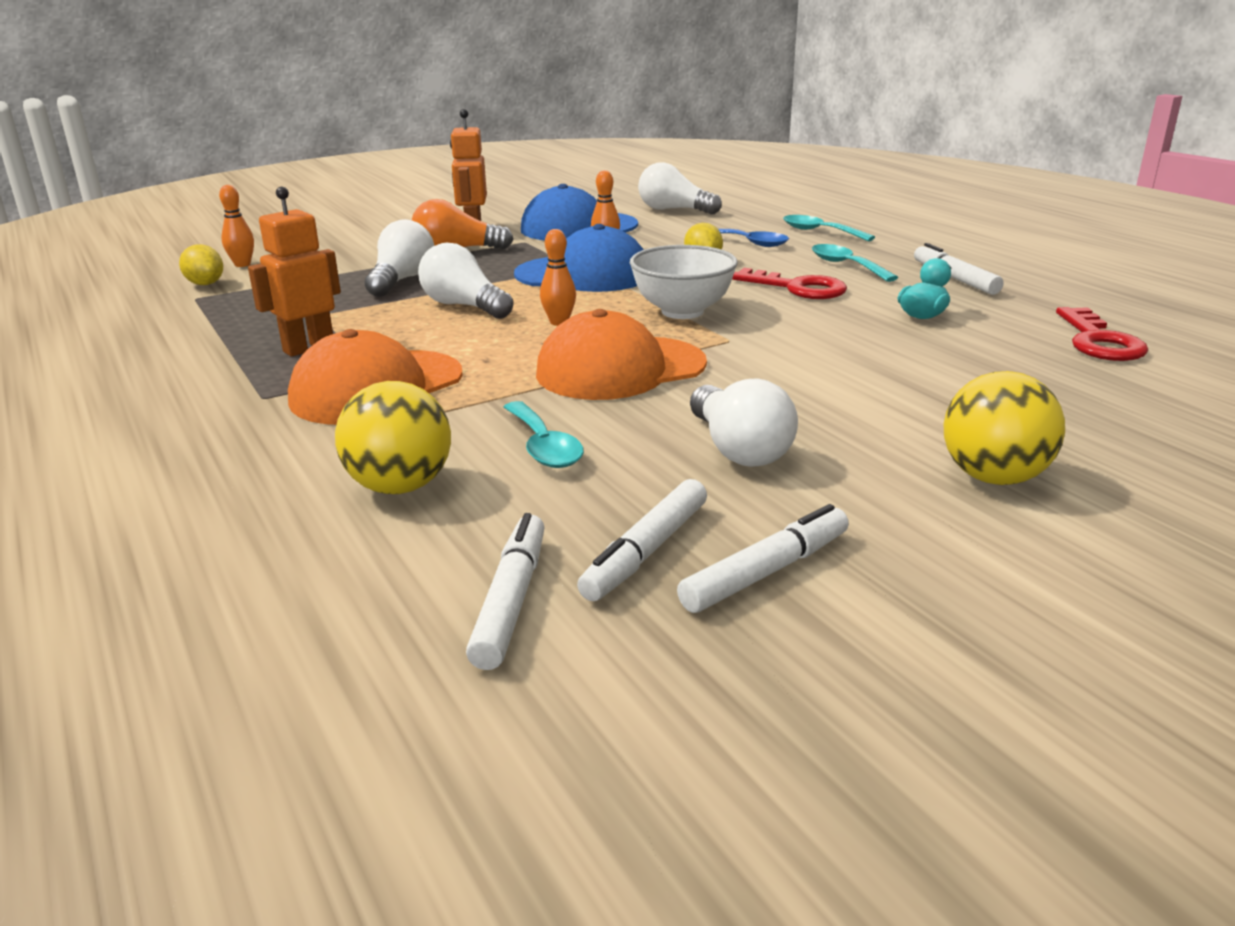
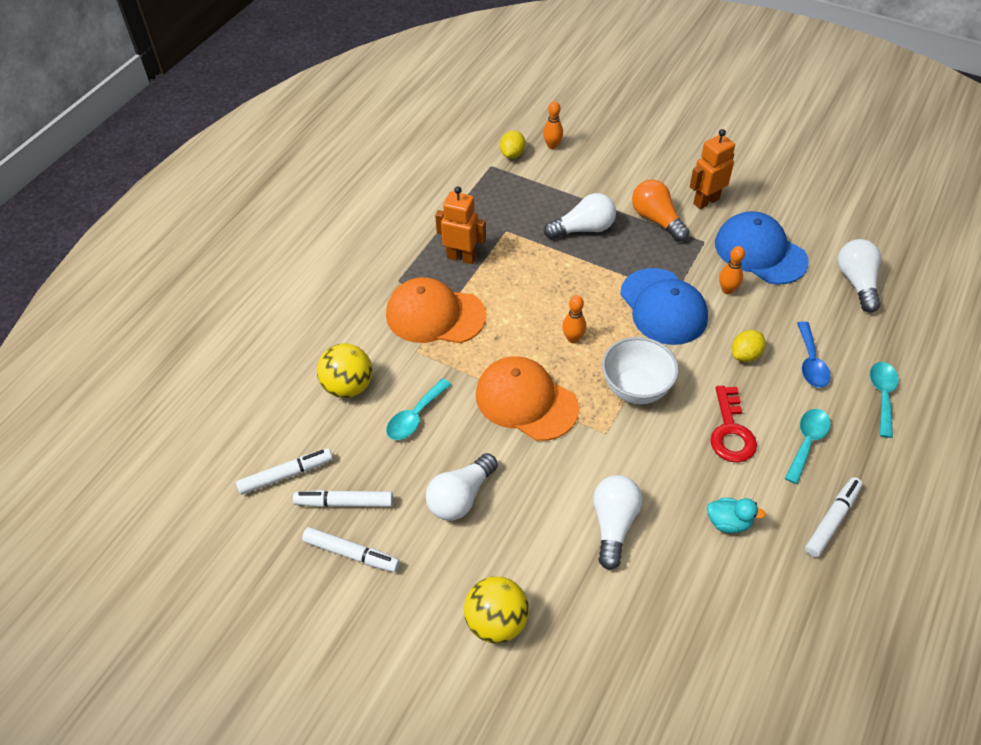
camera: 60 degrees right, 25 degrees up
white light bulb [418,243,514,319] -> white light bulb moved to [593,475,642,570]
red key [1056,307,1149,361] -> none

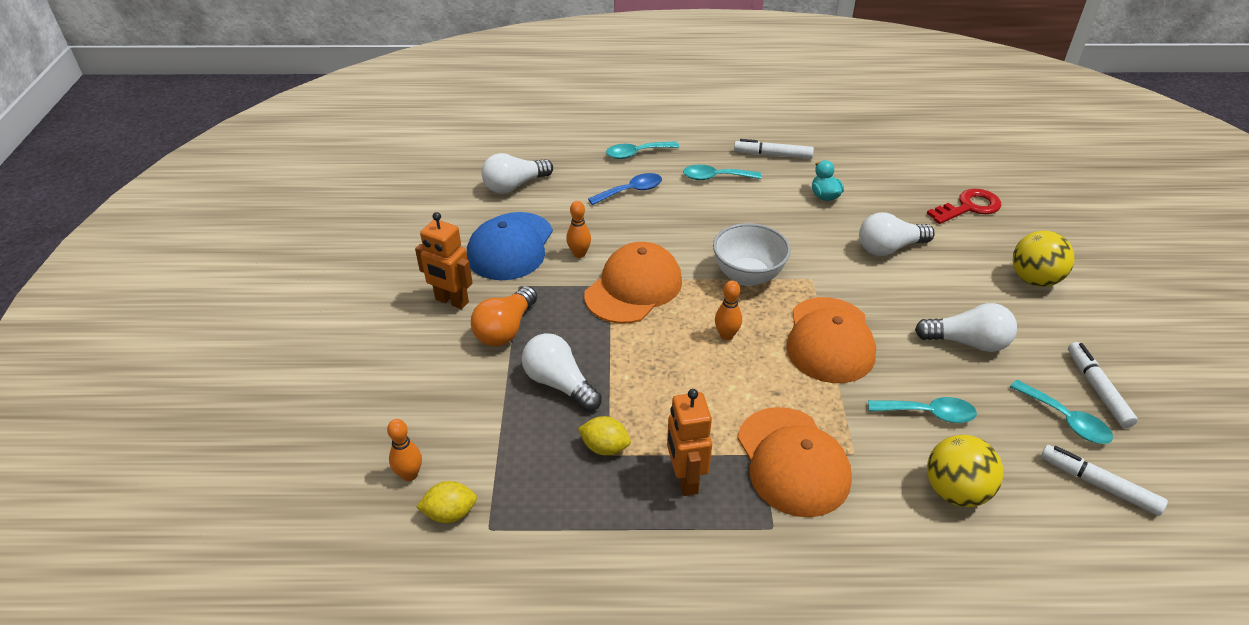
camera: 120 degrees left, 10 degrees down
white marker [293,490,393,507] -> turquoise spoon [1010,380,1113,444]
blue cap [620,268,708,345] -> orange cap [584,242,682,324]
red key [710,386,757,463] -> red key moved to [927,188,1001,224]
yellow lemon [732,330,766,362] -> yellow lemon moved to [578,416,631,456]

